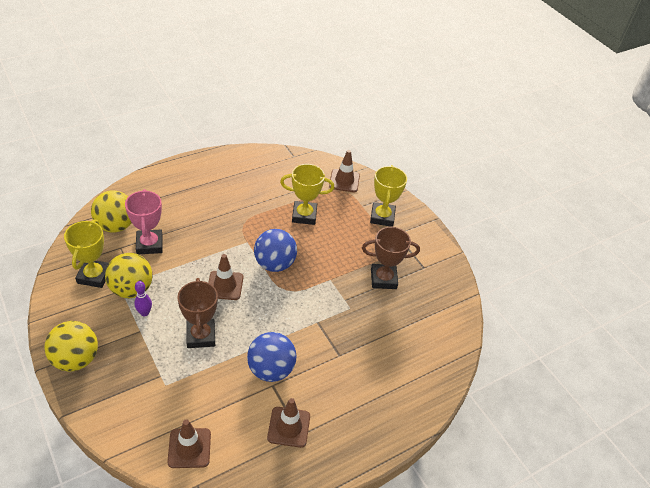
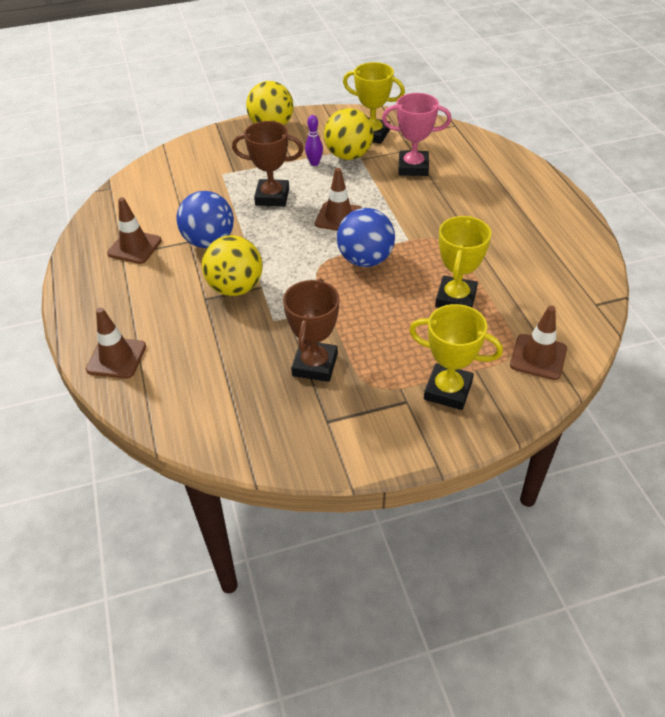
camera: 110 degrees right, 0 degrees up
yellow ball [91,191,132,233] -> yellow ball moved to [202,235,263,296]
brown traffic cone [167,419,211,468] -> brown traffic cone moved to [86,307,146,379]

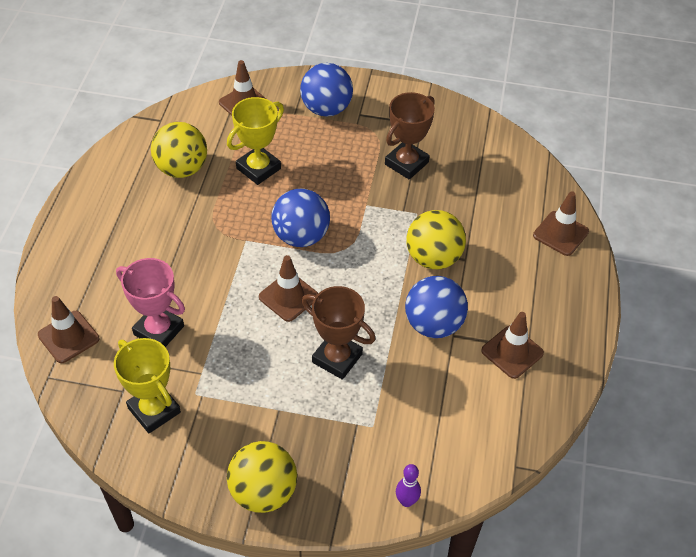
camera: 155 degrees left, 5 degrees up
purple bowling pin [305,115,323,166] -> purple bowling pin moved to [396,464,421,507]
yellow ball [324,108,374,160] -> yellow ball moved to [151,122,207,178]
yellow trophy [409,304,503,410] -> blue ball [300,63,353,117]
none -> brown traffic cone [38,296,100,363]

